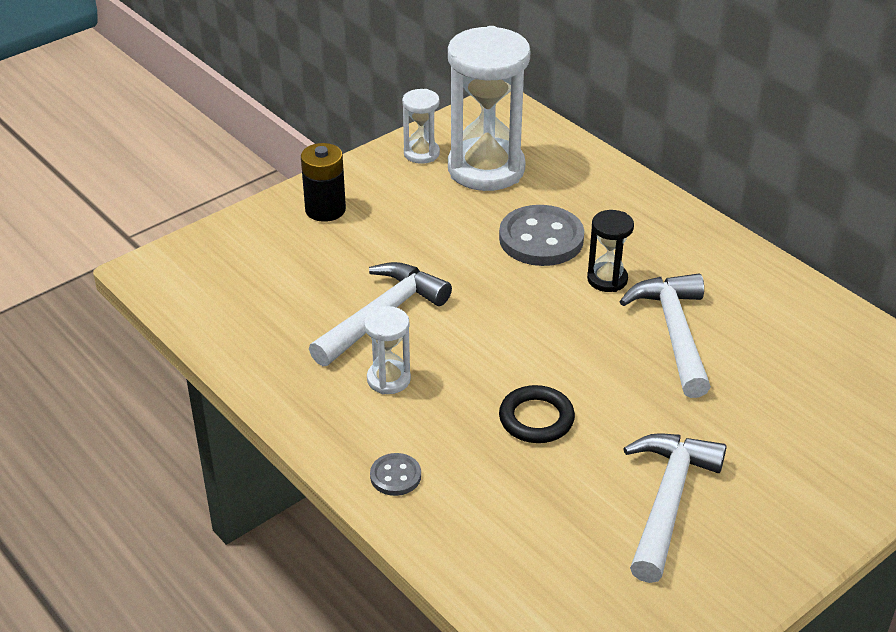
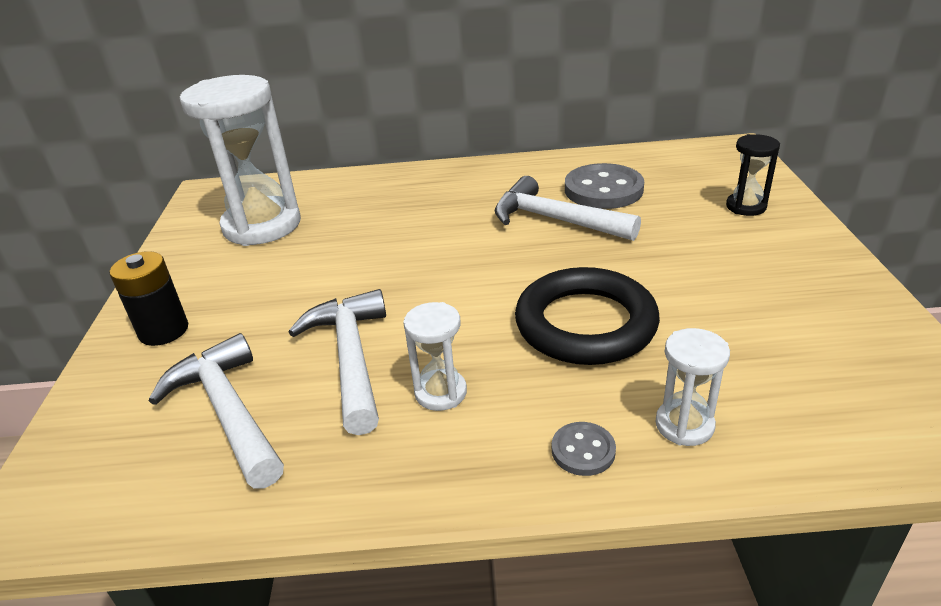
camera: 50 degrees left, 5 degrees down
white hourglass [402,89,440,164] -> white hourglass moved to [655,328,730,446]
grey button [499,205,584,266] -> grey button moved to [565,163,644,209]
black ring [499,385,575,443] -> black ring [515,267,660,365], size x1.78
black hourglass [587,210,634,292] -> black hourglass moved to [726,134,780,216]
white hammer [623,433,727,583] -> white hammer moved to [149,333,284,489]

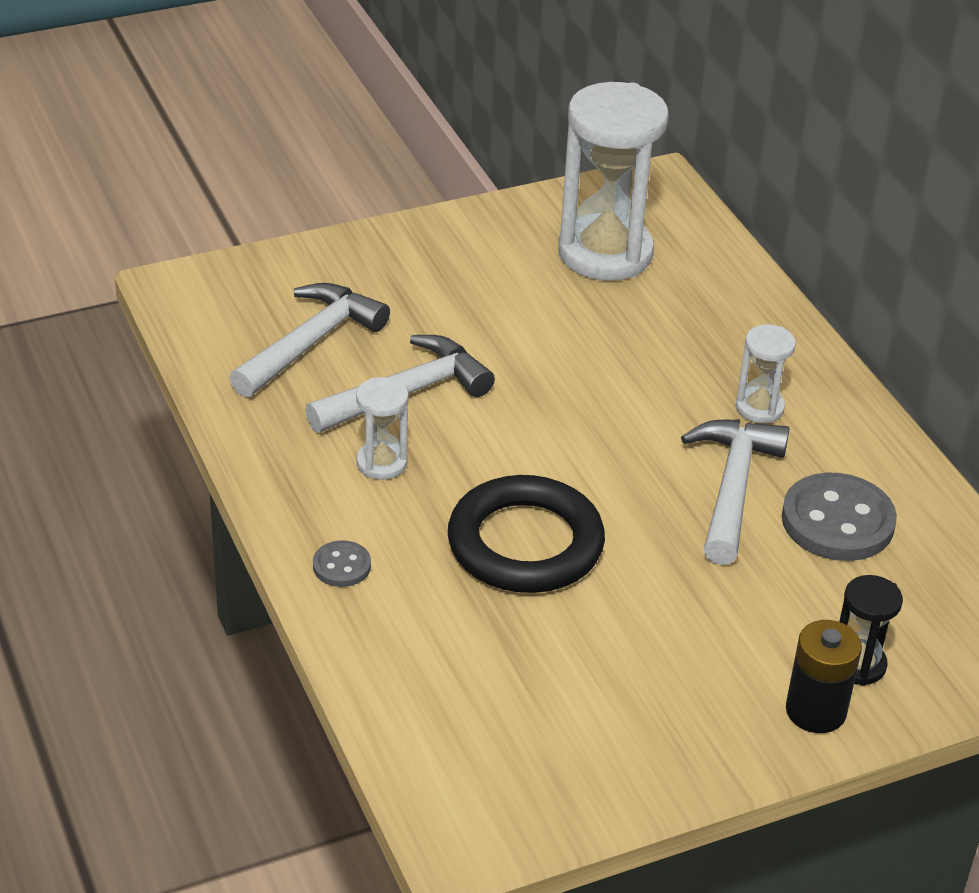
camera: 65 degrees right, 5 degrees up
black battery [110,251,188,346] -> black battery moved to [786,620,862,733]
white hourglass [655,328,730,446] -> white hourglass moved to [736,325,796,423]

